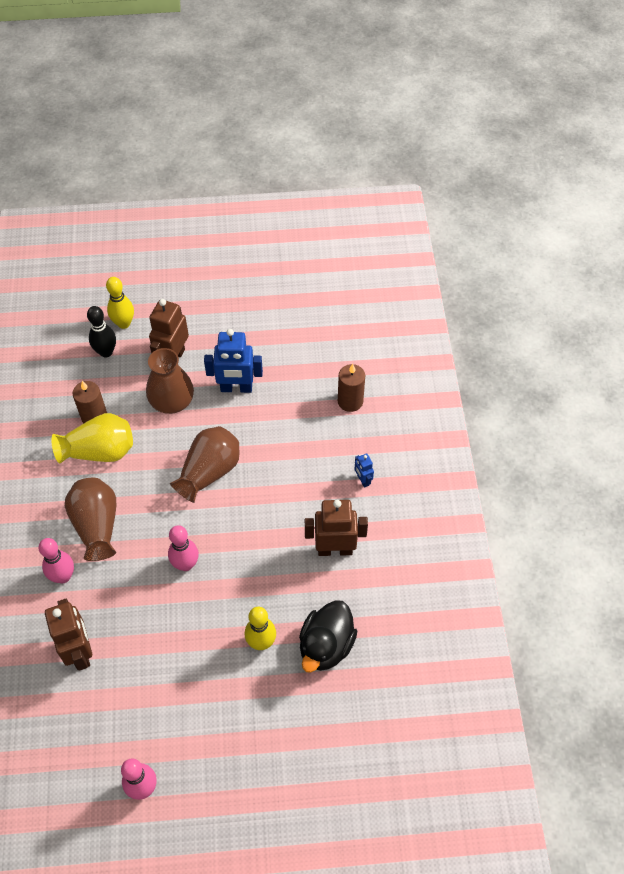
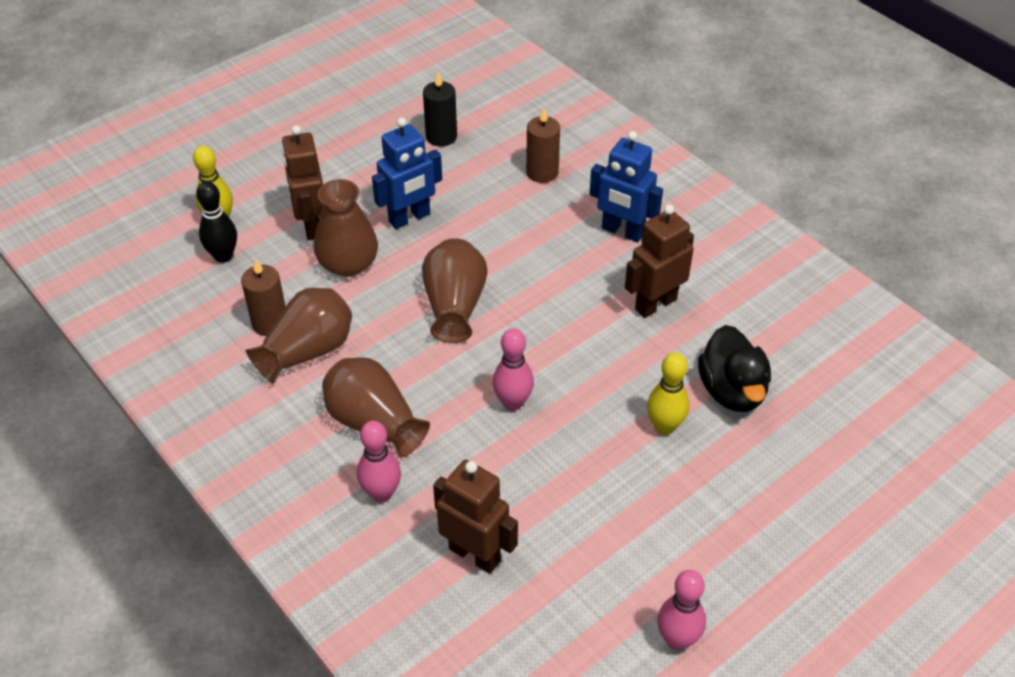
camera: 35 degrees left, 10 degrees down
yellow vase [52,413,133,464] -> brown vase [246,288,352,383]
blue robot [355,454,374,488] -> blue robot [589,131,663,242], size x2.05
none -> black candle [423,72,457,147]

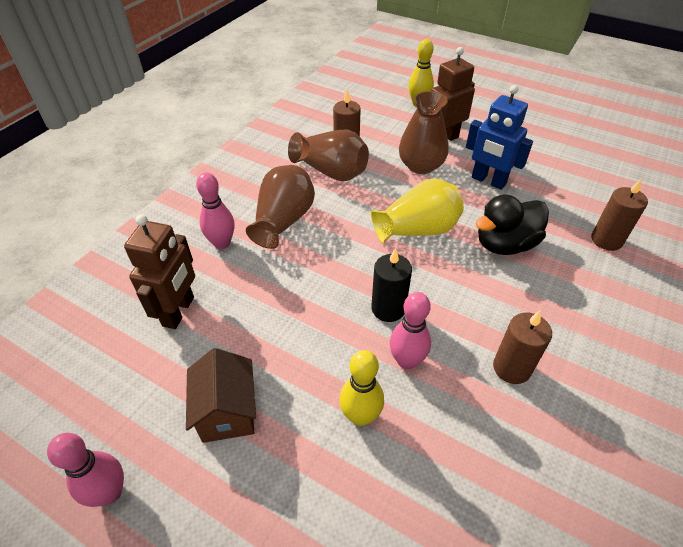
camera: 70 degrees right, 0 degrees up
black bowling pin [196,181,237,263] -> none
brown vase [422,238,487,343] -> yellow vase [371,179,464,243]
black candle [423,72,457,147] -> black candle moved to [371,248,412,322]
pink bowling pin [493,328,534,411] -> pink bowling pin moved to [389,292,431,369]
blue robot [589,131,663,242] -> none
brown robot [625,204,694,318] -> brown candle [493,311,552,384]
black duck [698,325,771,412] -> black duck moved to [476,195,549,255]
none -> brown house [186,348,256,443]

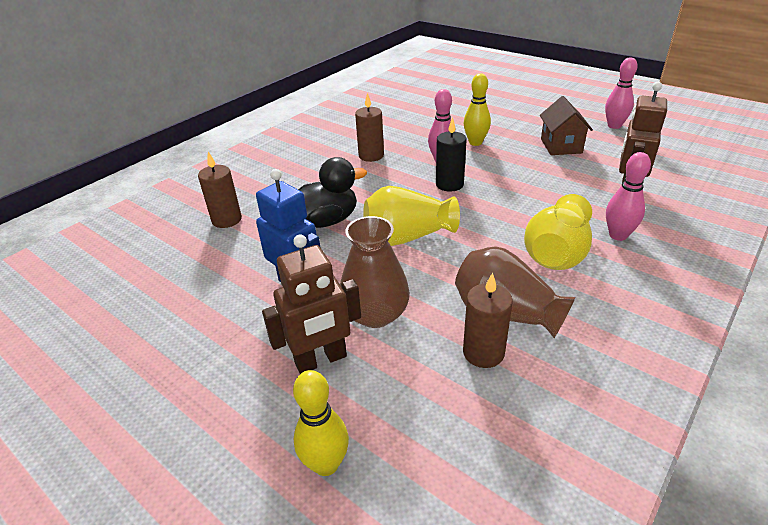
camera: 170 degrees left, 10 degrees down
brown vase [246,165,315,249] -> yellow vase [524,194,592,270]

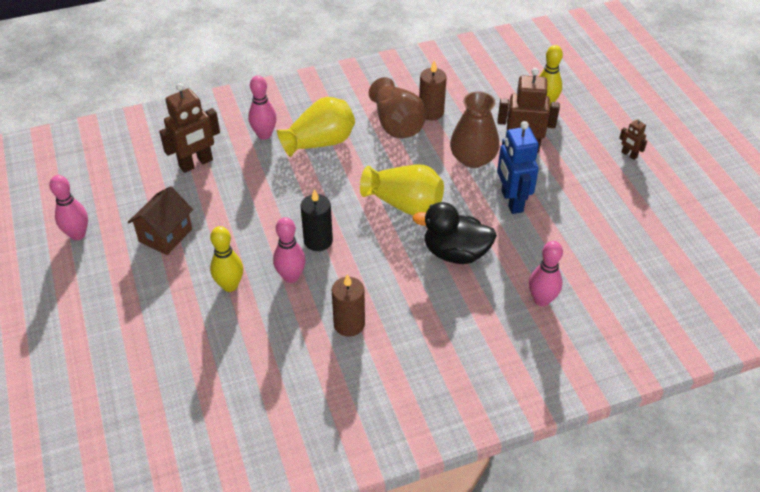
camera: 150 degrees left, 10 degrees up
brown candle [198,152,242,228] -> pink bowling pin [529,241,563,307]
none -> brown robot [619,117,647,160]

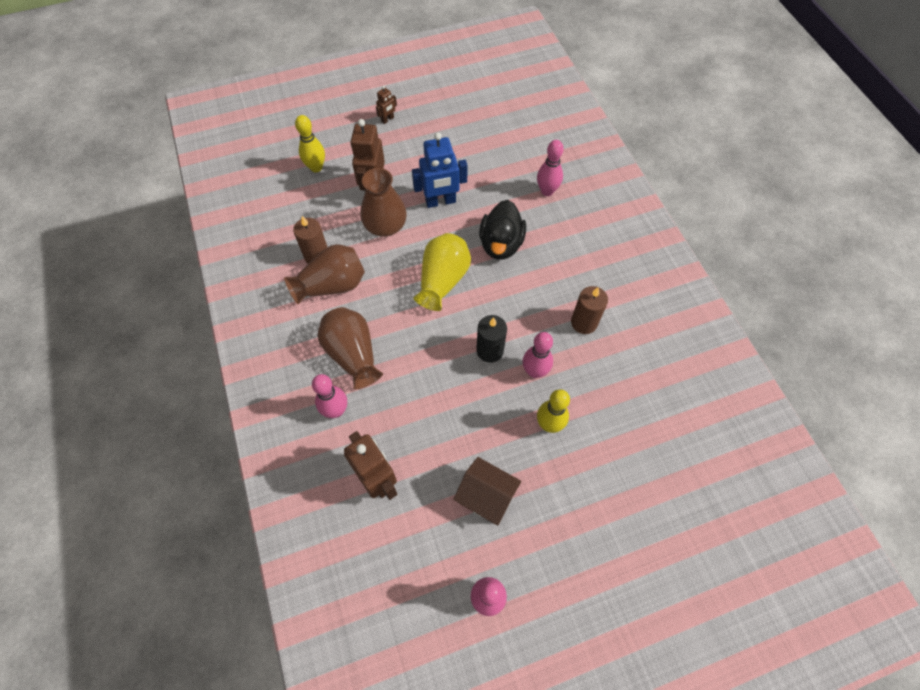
camera: 90 degrees left, 15 degrees up
yellow vase [277,97,355,157] -> brown vase [317,307,383,389]

